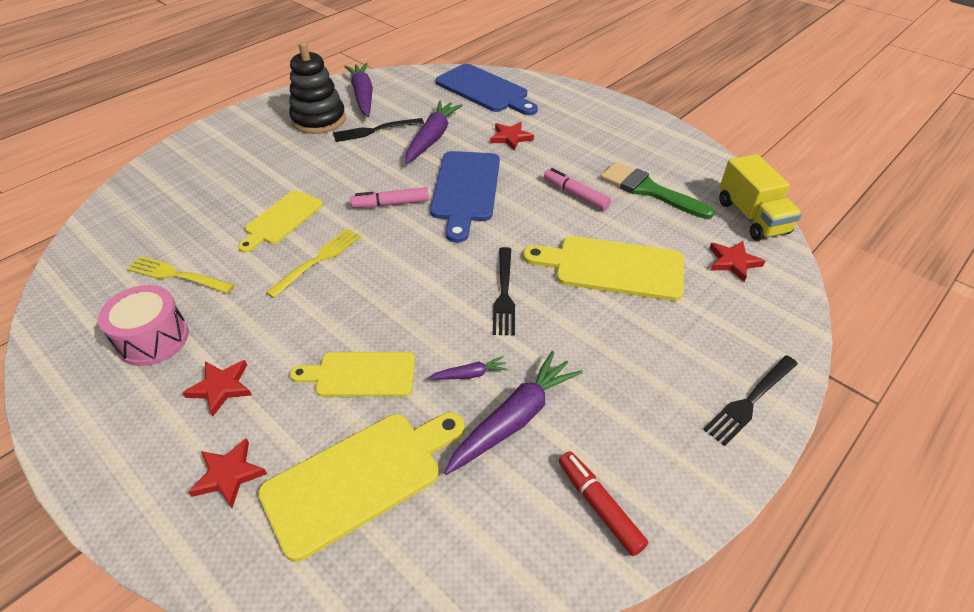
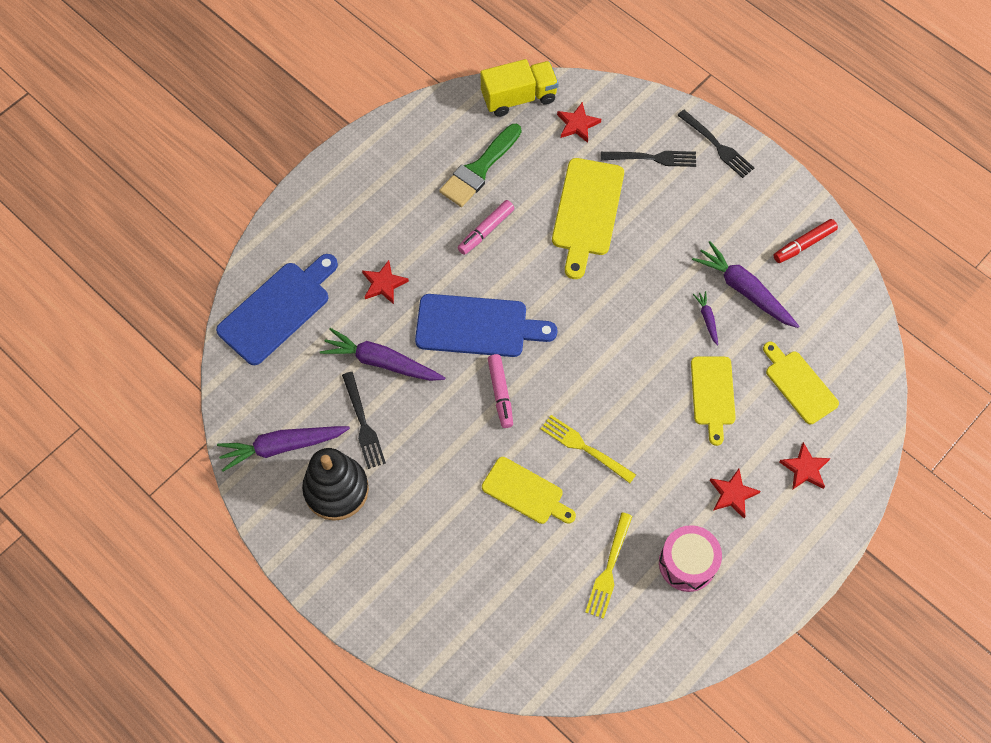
camera: 90 degrees left, 20 degrees up
yellow cutting board [258,412,465,562] -> yellow cutting board [763,342,839,424], size x0.66
black fork [493,247,515,336] -> black fork moved to [601,151,696,167]

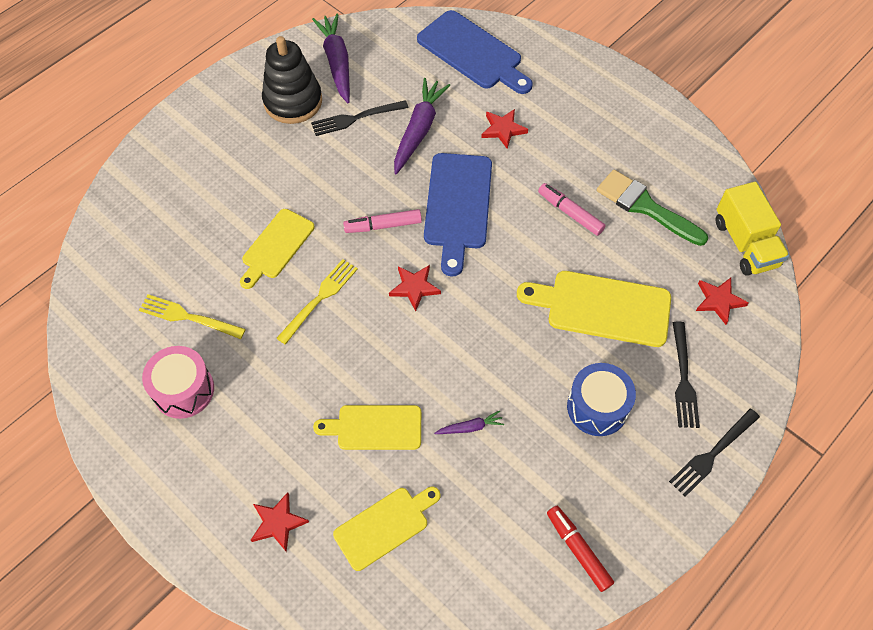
camera: 90 degrees right, 5 degrees down
purple carrot [692,241,799,328] -> none
red star [710,469,760,518] -> red star moved to [389,265,441,311]
none -> blue drum [567,363,636,436]

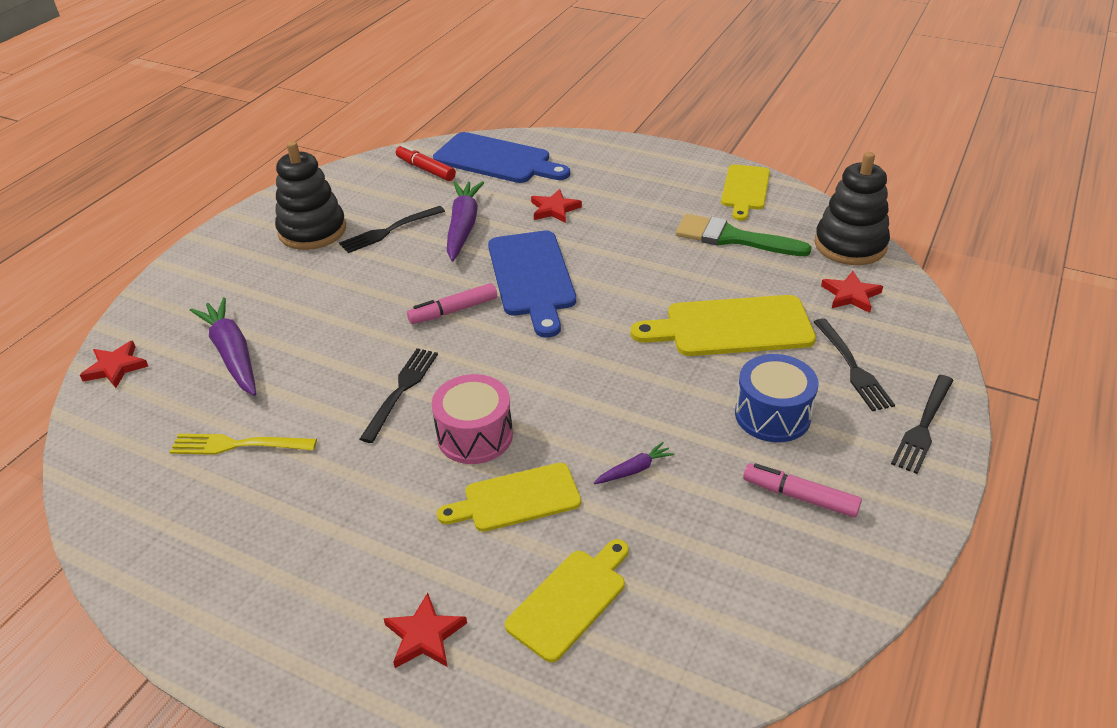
camera: 15 degrees left, 20 degrees down
pink drum [142,346,214,419] -> pink drum moved to [431,374,513,464]
yellow cutting board [240,209,315,289] -> yellow cutting board moved to [721,164,770,221]
yellow fork [276,259,358,345] -> black fork [360,348,438,443]
purple carrot [312,13,350,103] -> purple carrot moved to [190,297,256,396]
red star [389,265,441,311] -> red star moved to [80,341,148,388]
pink marker [538,183,606,236] -> pink marker moved to [743,463,862,518]
red marker [547,506,614,592] -> red marker moved to [396,144,456,181]
yellow truck [716,182,789,276] -> black stacking toy [815,152,890,265]

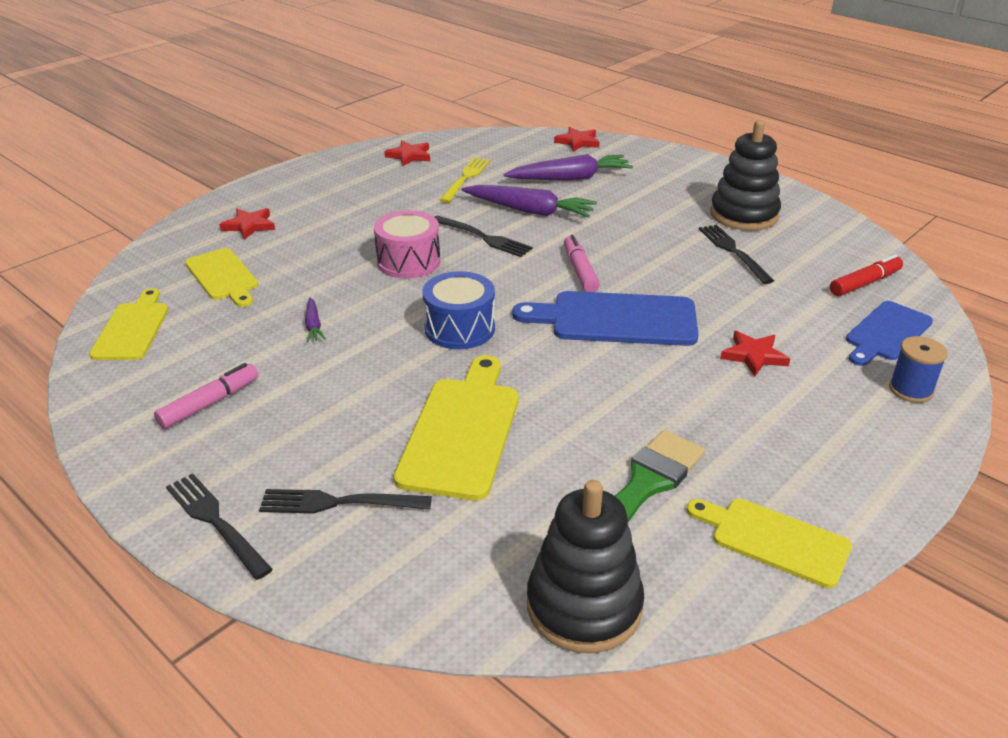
camera: 105 degrees right, 5 degrees down
blue cutting board [433,132,570,183] -> blue cutting board [846,301,933,366], size x0.66
yellow cutting board [437,463,581,532] -> yellow cutting board moved to [89,288,169,360]
purple carrot [447,181,484,261] -> purple carrot moved to [461,185,597,218]
blue drum [735,354,818,442] -> blue drum moved to [422,271,495,349]
red star [821,271,883,313] -> red star moved to [384,141,430,167]
none -> blue spool [889,336,948,403]

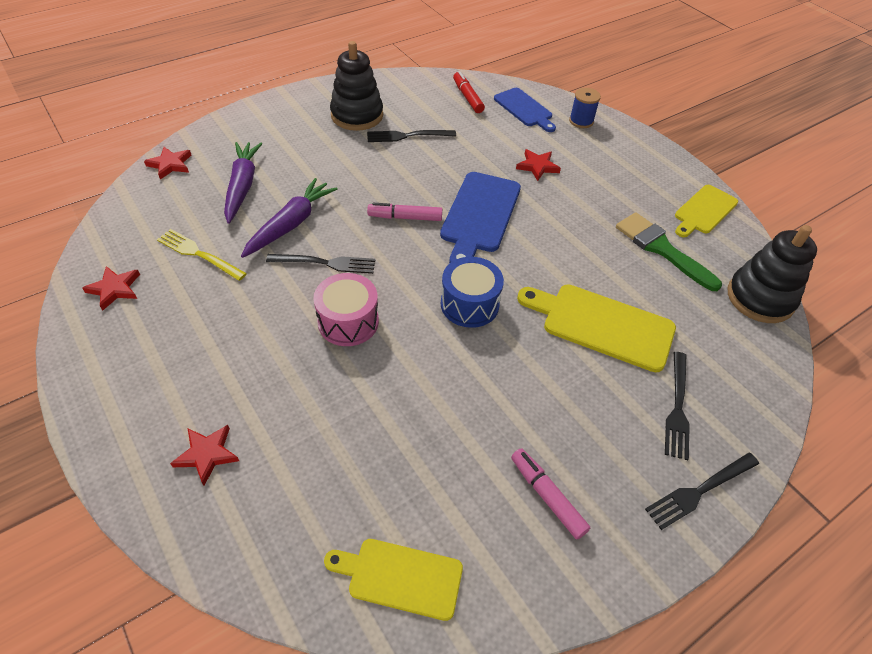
camera: 80 degrees left, 15 degrees up
yellow cutting board [185,248,258,307] -> none
purple carrot [305,297,326,342] -> none
black fork [435,216,533,257] -> black fork turned 45 degrees clockwise [266,254,375,274]

